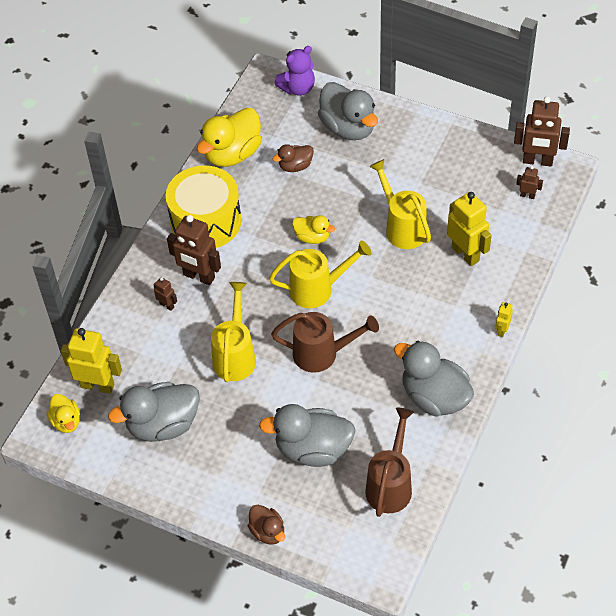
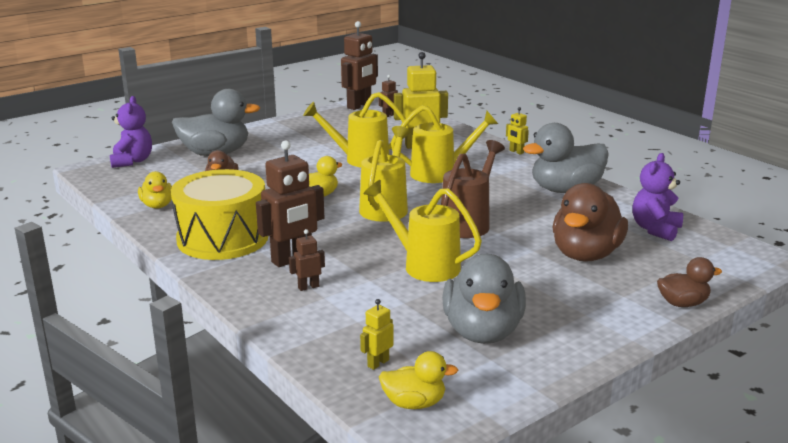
camera: 65 degrees left, 30 degrees down
yellow robot [61,328,122,394] -> yellow robot [360,299,394,370], size x0.48
yellow duck [197,108,262,167] -> yellow duck [138,171,172,209], size x0.54
grey duck [259,404,356,467] -> brown duck [552,183,628,262]
brown watering can [365,408,414,517] -> purple teddy bear [632,153,683,241]
none -> yellow watering can [391,105,498,183]

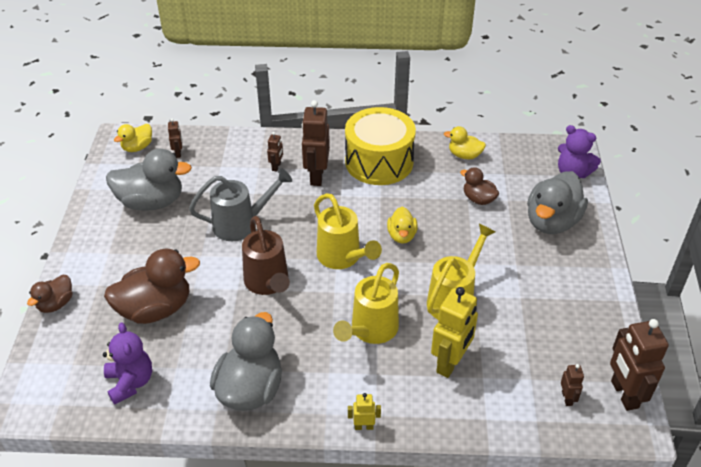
camera: 130 degrees right, 20 degrees up
yellow robot [360,299,394,370] -> brown robot [168,119,182,158]
yellow watering can [363,180,482,282] -> grey watering can [189,168,292,241]
grey duck [442,254,526,344] -> grey duck turned 135 degrees clockwise [106,149,192,211]
brown duck [552,183,628,262] -> brown duck turned 90 degrees clockwise [104,249,200,324]

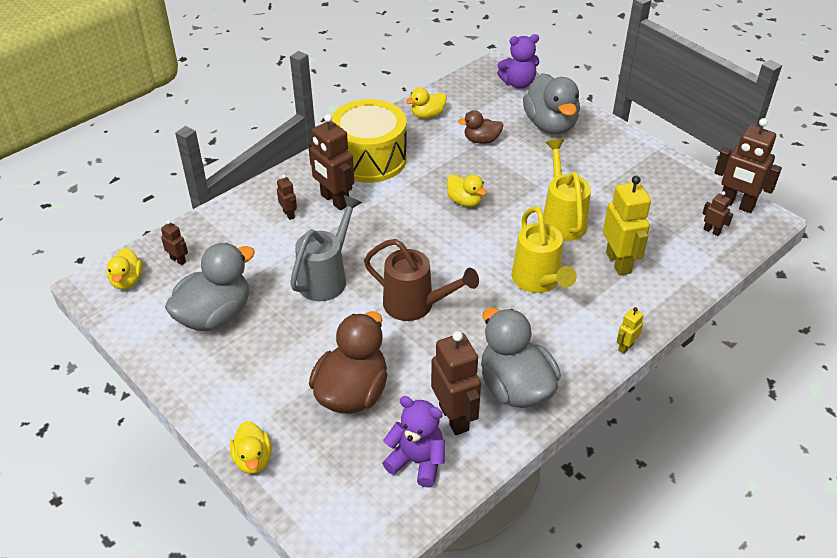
camera: 45 degrees left, 0 degrees up
brown duck [27,275,72,313] -> yellow duck [230,421,272,474]
yellow watering can [314,193,382,269] -> none
none -> brown robot [431,331,481,435]

